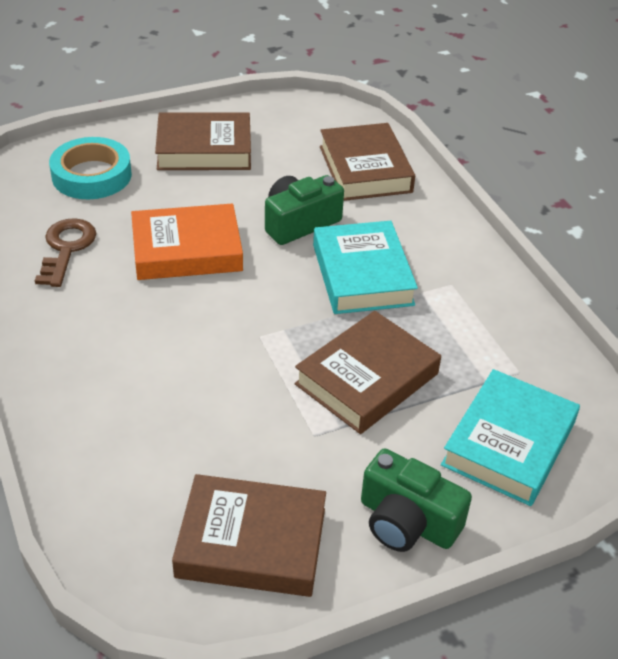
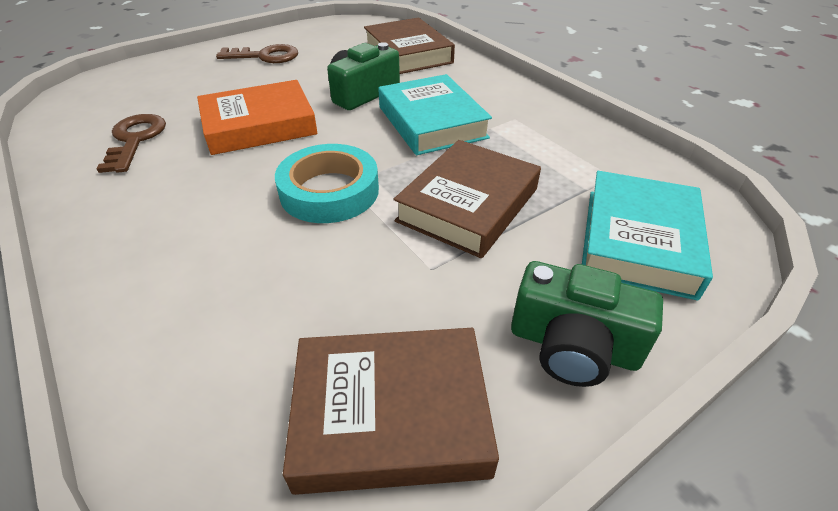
camera: 10 degrees left, 0 degrees up
turquoise tape [49,137,132,199] -> turquoise tape moved to [275,144,379,223]
brown book [155,112,251,170] -> brown key [216,44,298,63]

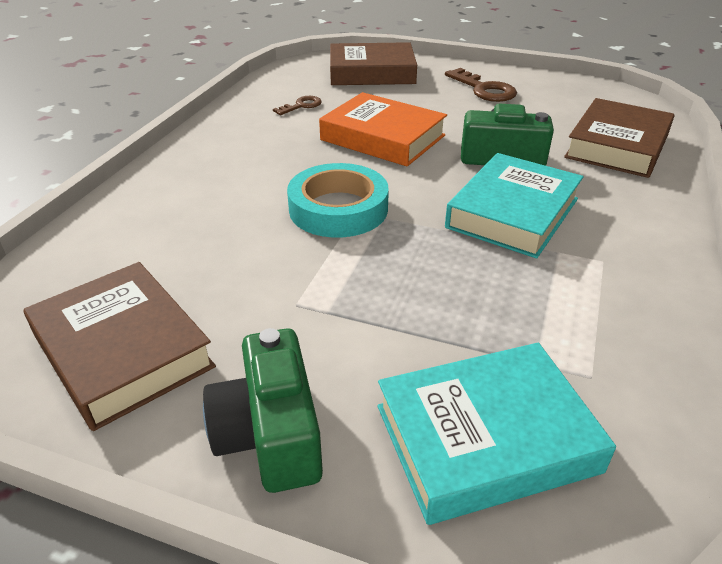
camera: 55 degrees right, 5 degrees down
brown key [97,114,166,173] -> brown key [273,96,322,115], size x0.58
brown book [394,140,541,258] -> brown book moved to [330,42,417,85]

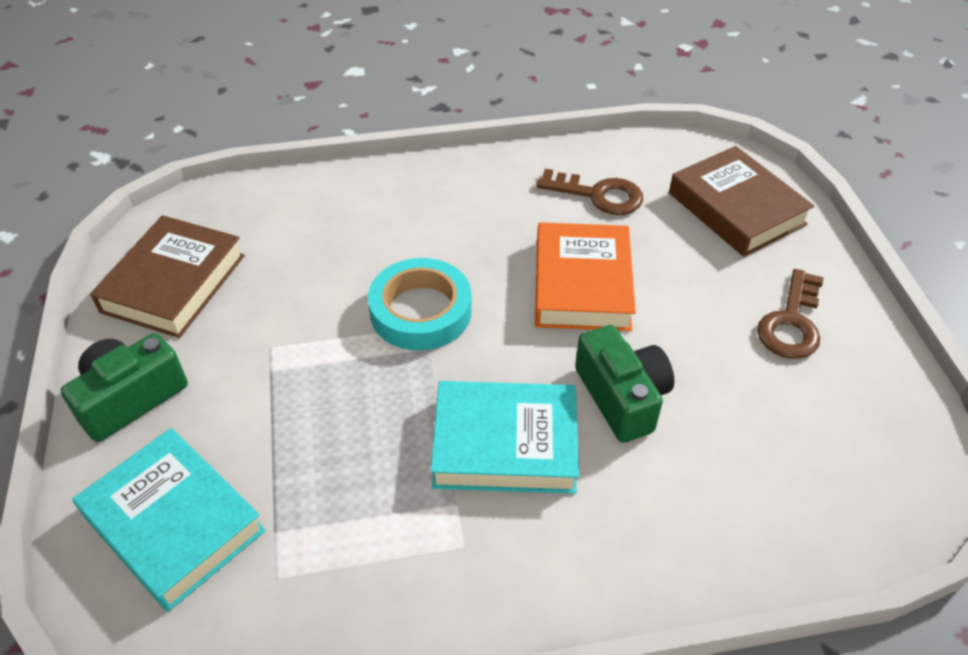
camera: 60 degrees right, 10 degrees up
brown key [273,96,322,115] -> brown key [537,169,643,215], size x1.71
brown book [564,98,675,178] -> none

